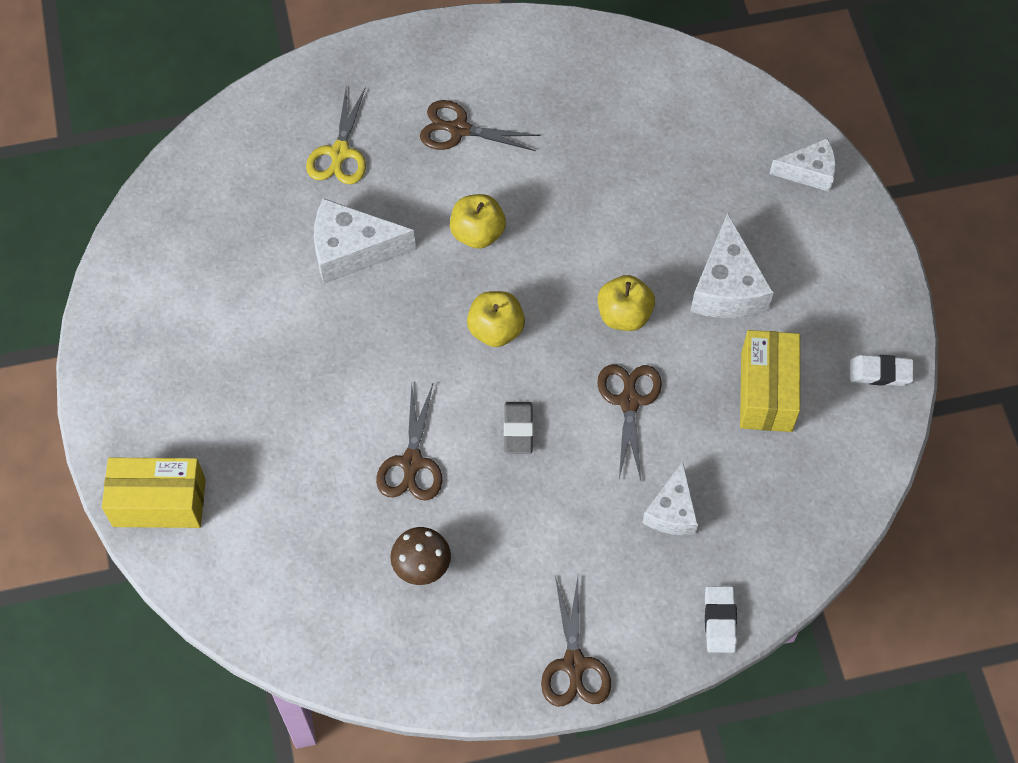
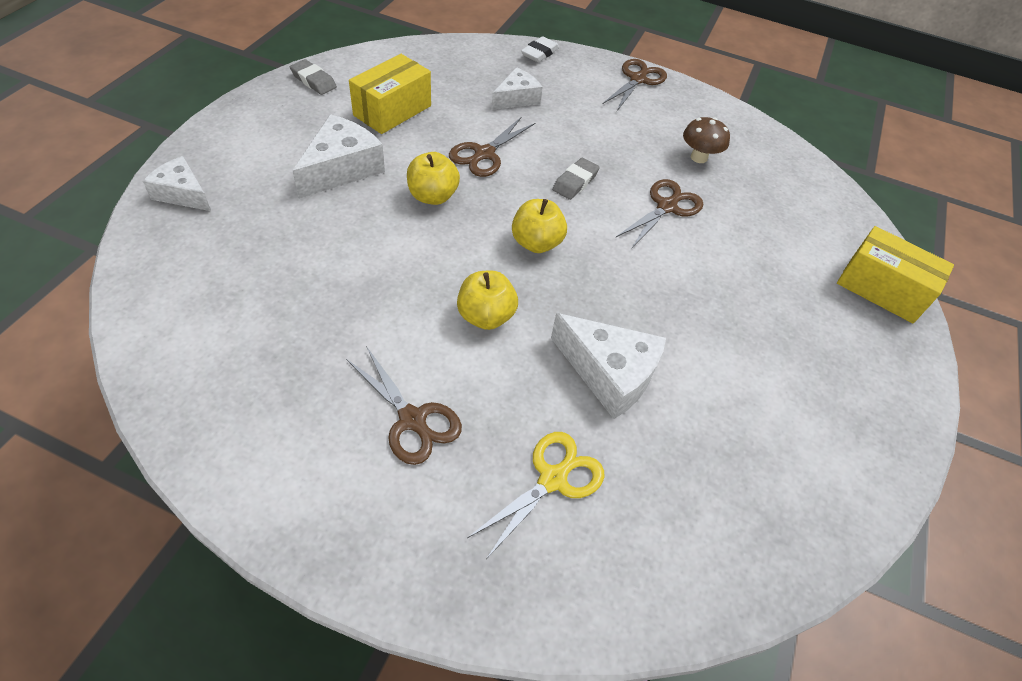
camera: 150 degrees left, 10 degrees down
white eraser [850,355,914,386] -> grey eraser [290,59,337,95]

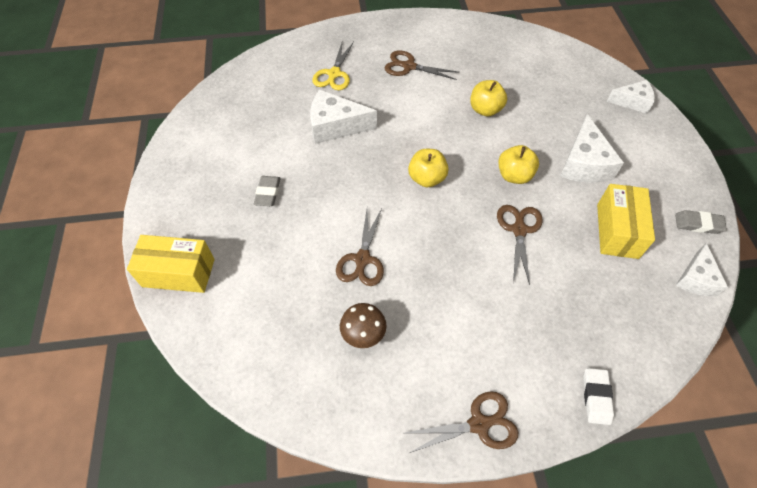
camera: 155 degrees right, 5 degrees up
yellow apple [457,271,518,330] -> yellow apple moved to [470,80,507,117]
white cheese [491,67,543,110] -> white cheese moved to [676,243,728,296]
grey eraser [552,158,600,200] -> grey eraser moved to [254,176,281,206]
brown scissors [603,59,667,111] -> brown scissors turned 105 degrees counterclockwise [405,391,518,453]

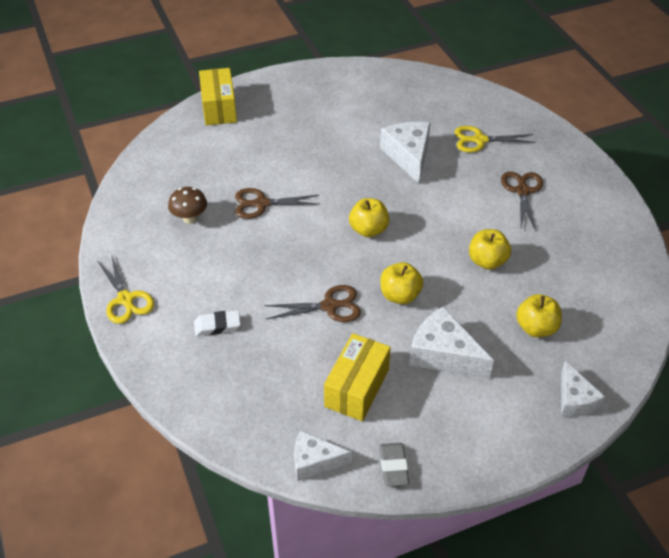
camera: 75 degrees right, 10 degrees down
grey eraser [254,176,281,206] -> none
brown scissors [405,391,518,453] -> yellow scissors [97,254,154,324]
white cheese [560,114,624,183] -> white cheese turned 45 degrees clockwise [409,307,494,379]
white eraser [583,368,614,425] -> white eraser moved to [194,310,241,336]
yellow box [597,184,655,259] -> yellow box turned 60 degrees counterclockwise [324,333,391,421]
none -> yellow apple [516,294,562,337]

